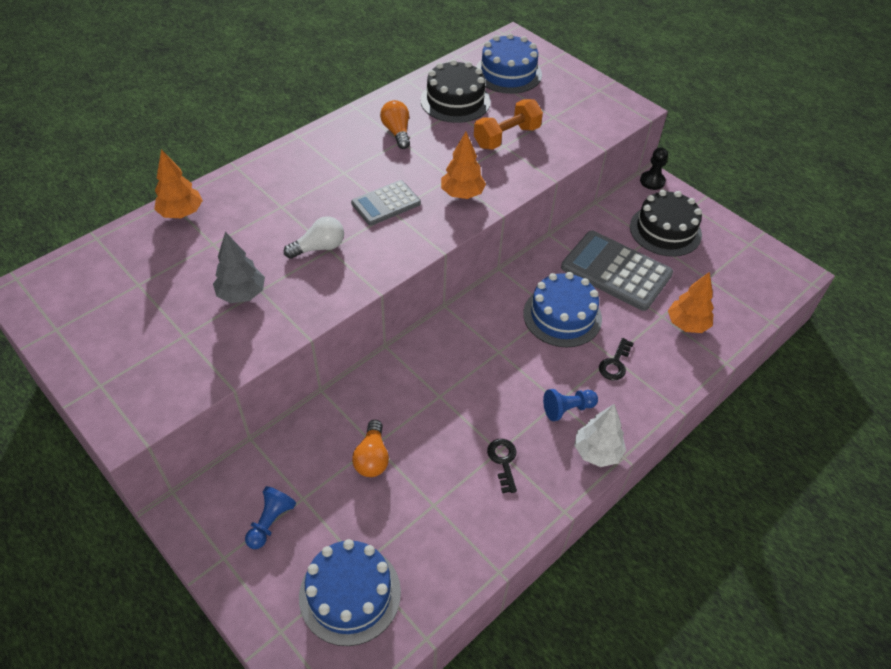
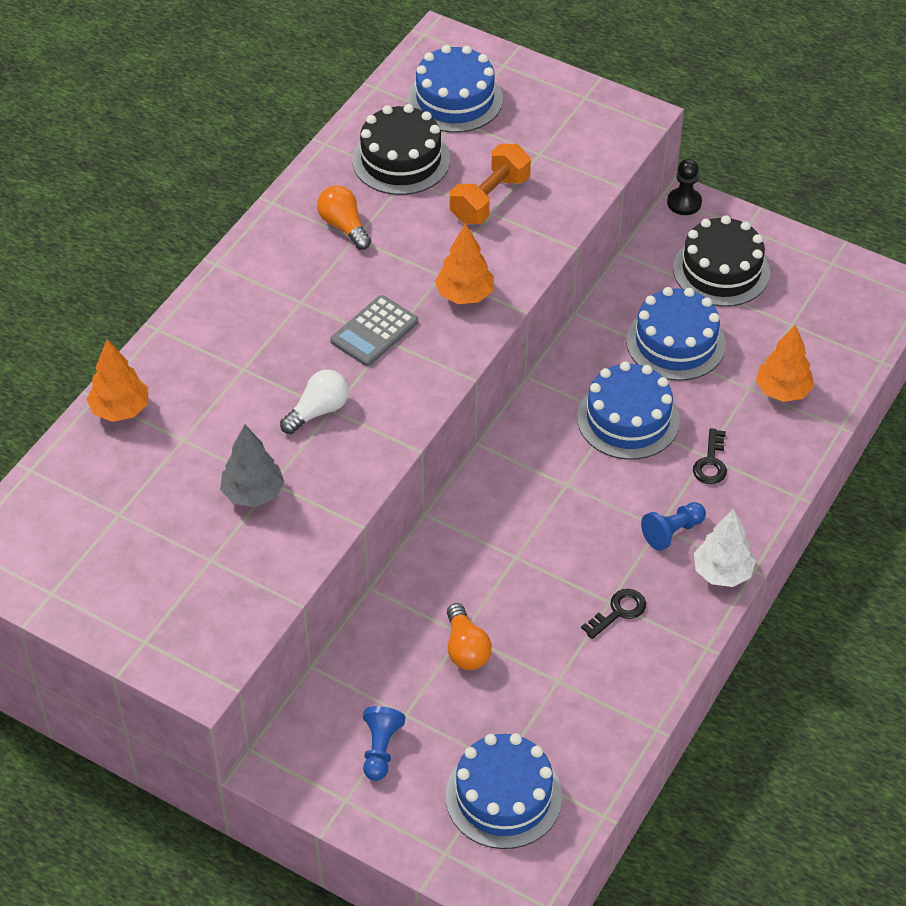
camera: 15 degrees left, 0 degrees up
black key [487,439,517,493] -> black key turned 75 degrees clockwise [581,589,646,639]
grey calculator [561,231,673,311] -> blue cake [626,287,726,381]

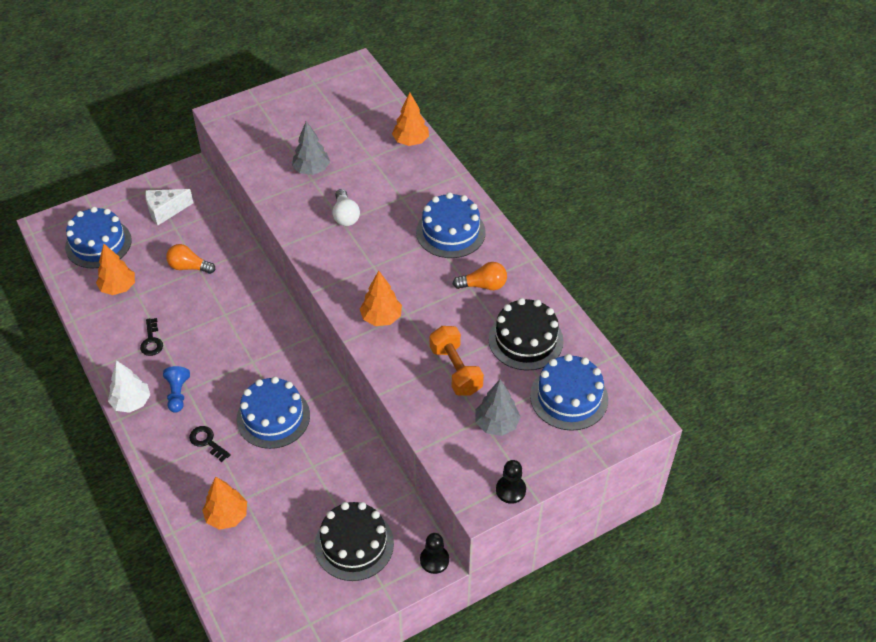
camera: 120 degrees right, 0 degrees up
grey calculator [330,295,418,366] -> none
blue pawn [363,706,405,781] -> white cheese [145,189,193,226]
blue cake [626,287,726,381] -> blue cake moved to [416,192,486,258]
none -> orange tree [96,244,135,295]
none -> grey tree [475,380,521,436]
none -> black pawn [496,460,526,504]

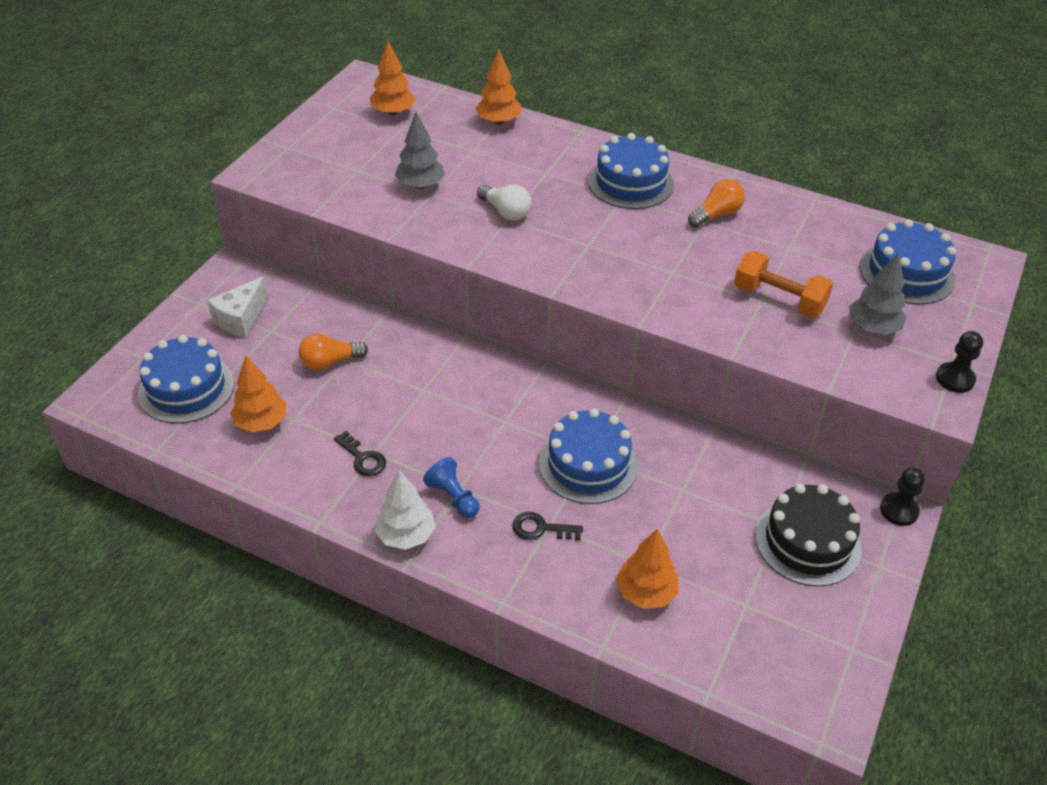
camera: 35 degrees left, 5 degrees down
orange tree [360,271,402,326] -> orange tree moved to [370,41,416,116]
black cake [488,298,564,371] -> none

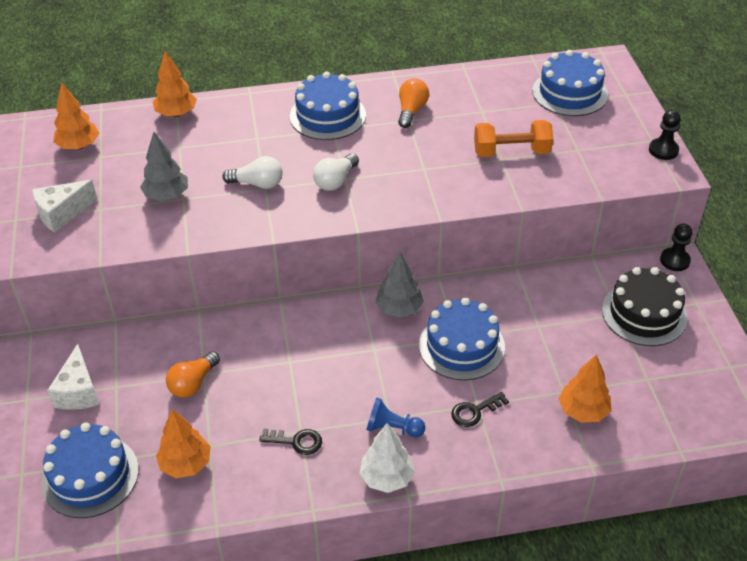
camera: 35 degrees left, 0 degrees up
grey tree [849,253,907,335] -> grey tree moved to [375,252,424,318]
none -> white cheese [32,180,98,233]
none -> white light bulb [313,153,359,191]

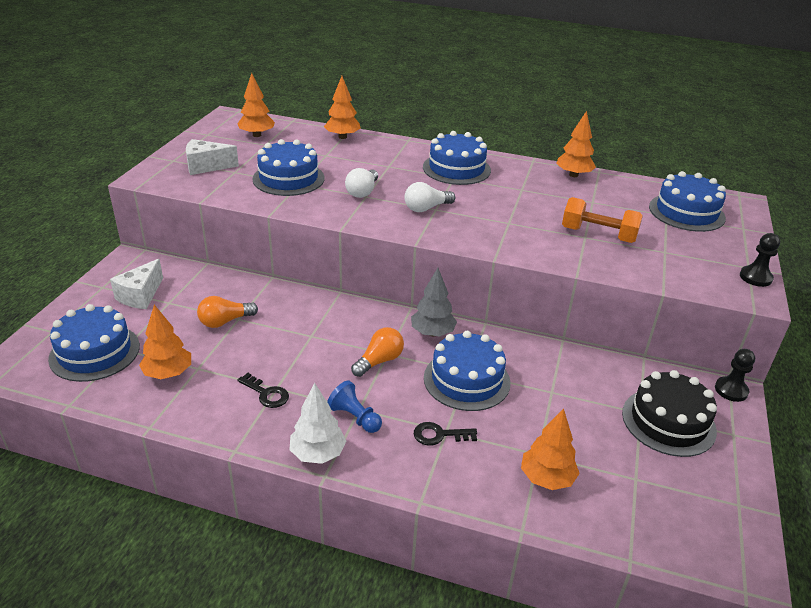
camera: 25 degrees right, 10 degrees down
grey tree [140,132,188,201] -> blue cake [252,139,325,196]
white light bulb [223,156,283,189] -> white light bulb turned 75 degrees clockwise [345,168,378,198]
orange light bulb [398,78,429,128] -> orange light bulb moved to [351,327,404,377]
none -> orange tree [556,111,596,177]

